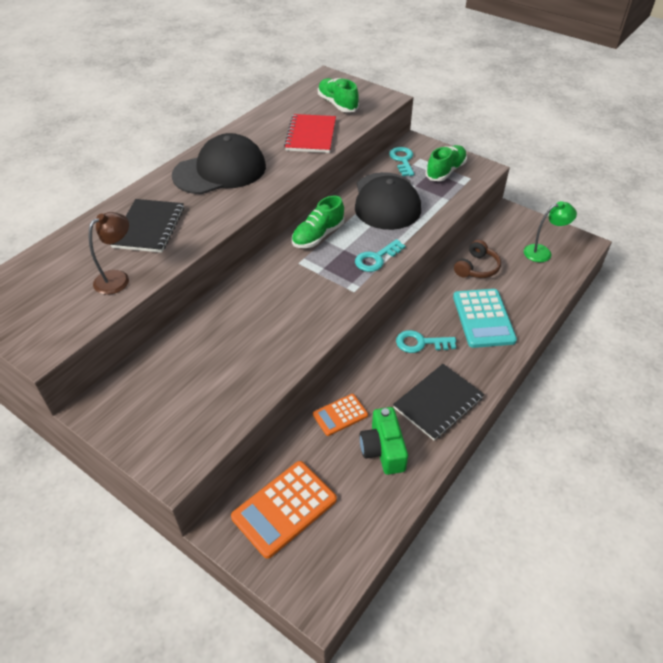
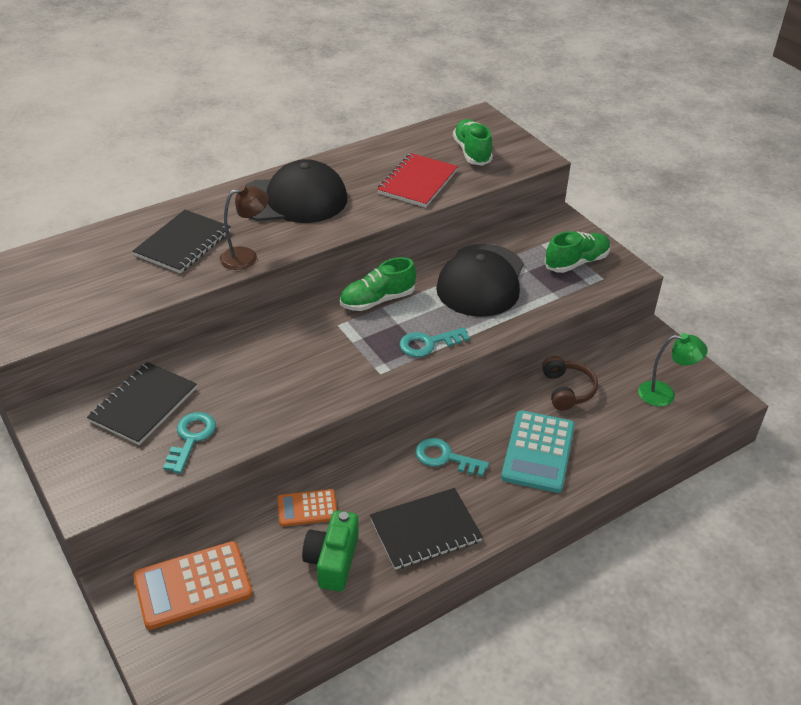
camera: 20 degrees right, 5 degrees down
brown lamp [89,212,129,295] -> brown lamp moved to [220,185,269,270]
turquoise key [389,147,414,176] -> turquoise key moved to [163,412,216,474]
brown headphones [454,240,501,278] -> brown headphones turned 60 degrees counterclockwise [542,356,598,410]
none -> black notebook [87,362,197,445]

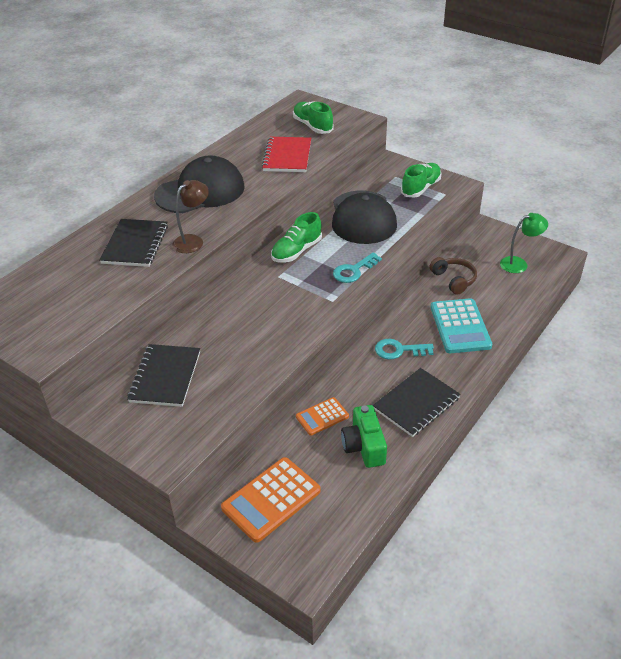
camera: 20 degrees left, 0 degrees up
turquoise key [163,412,216,474] -> none

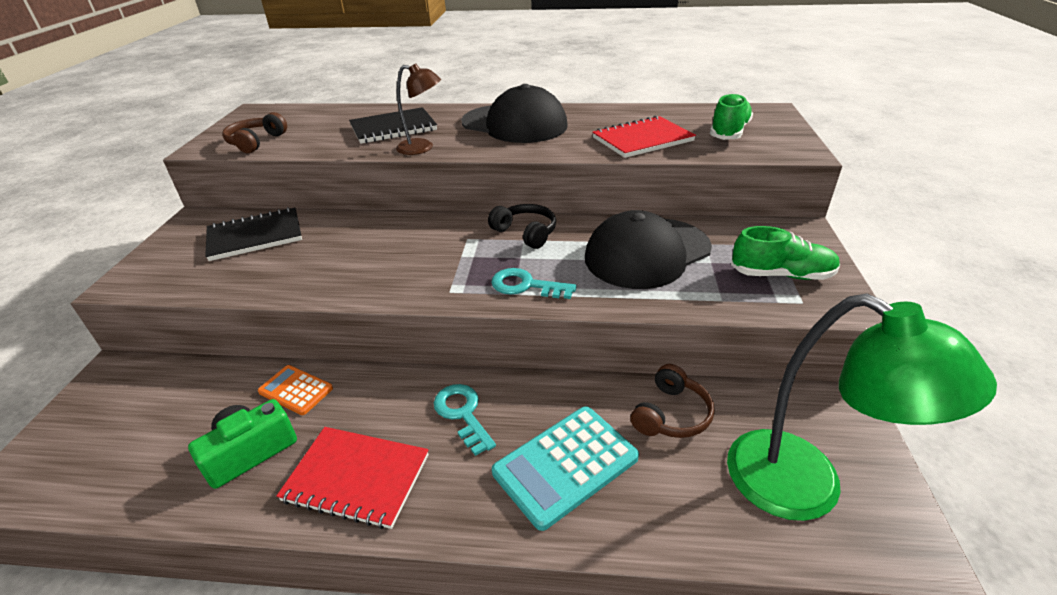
camera: 60 degrees right, 5 degrees down
orange calculator [221,457,321,543] -> none
green shoe [271,212,322,262] -> black headphones [488,204,556,249]
black notebook [373,368,461,437] -> red notebook [276,427,428,529]
green lamp [500,213,548,273] -> green lamp [727,294,997,521], size x1.92
none -> brown headphones [222,112,287,153]

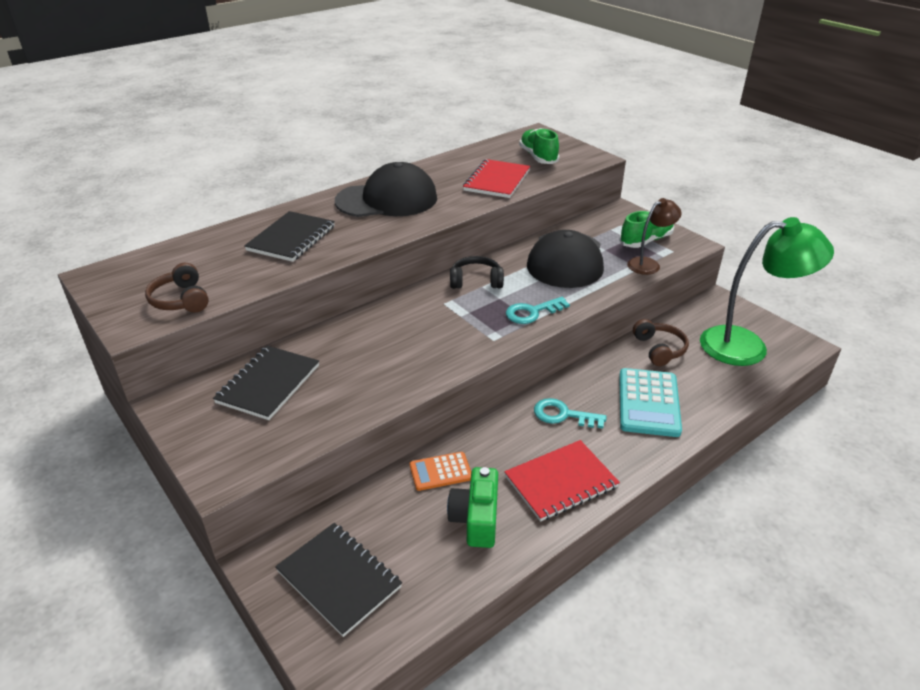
camera: 45 degrees left, 0 degrees up
brown lamp [396,64,441,155] -> brown lamp moved to [627,198,681,275]
none -> black notebook [275,523,402,637]

